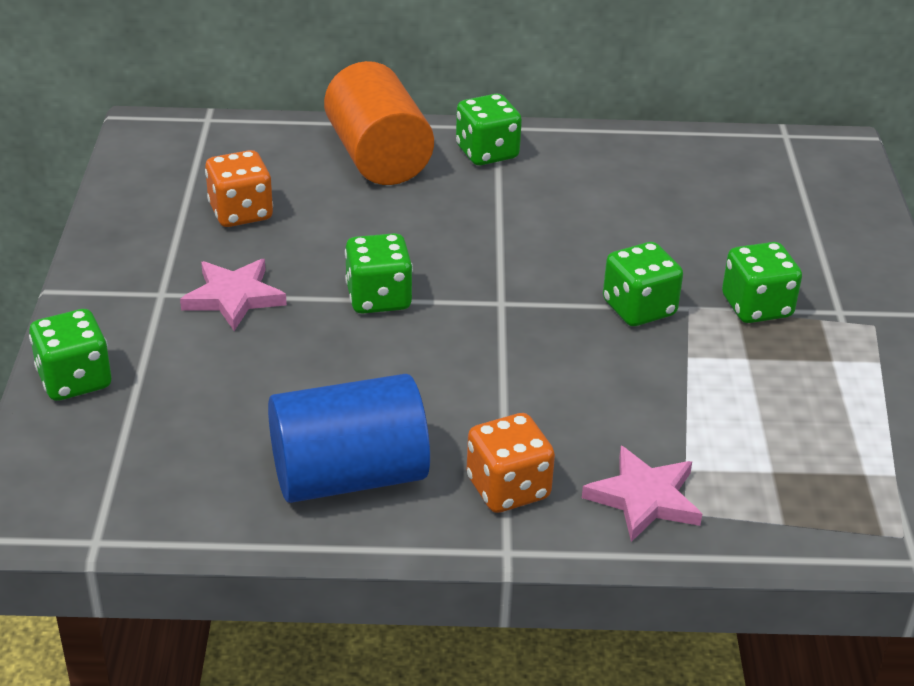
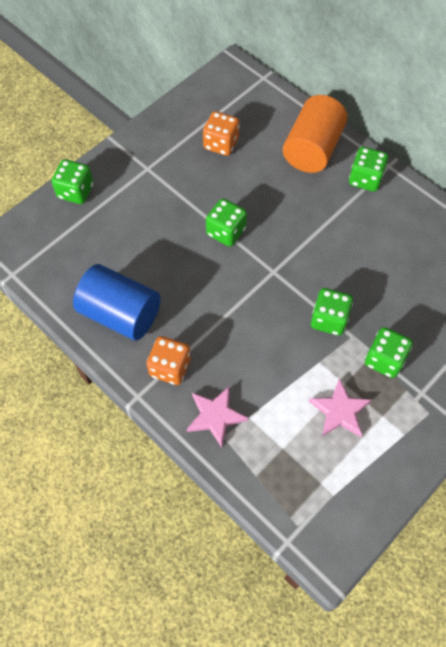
camera: 45 degrees right, 25 degrees up
pink star [180,259,287,331] -> pink star moved to [309,378,371,437]

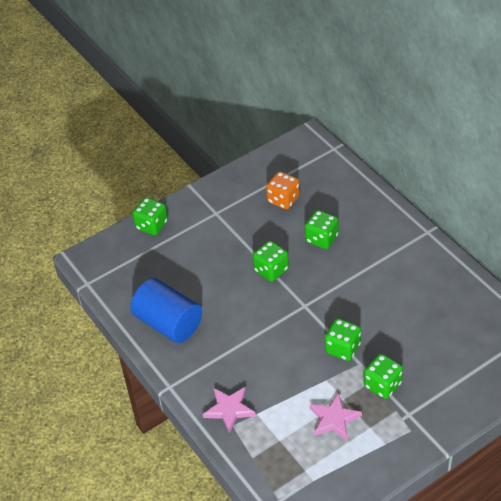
camera: 15 degrees right, 15 degrees down
orange dice [147,336,191,385] -> none
orange cylinder [283,95,347,173] -> none
green dice [349,147,388,192] -> green dice moved to [305,210,339,249]

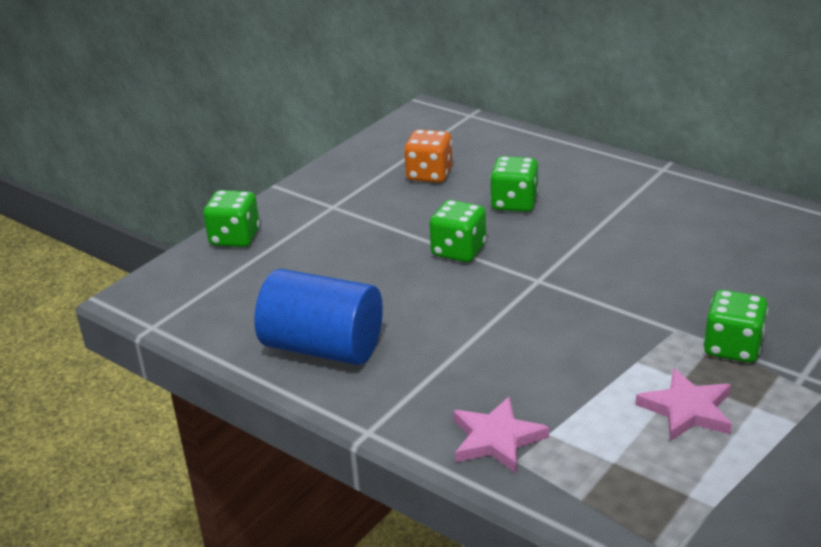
camera: 20 degrees left, 15 degrees down
green dice [325,318,361,361] -> none

